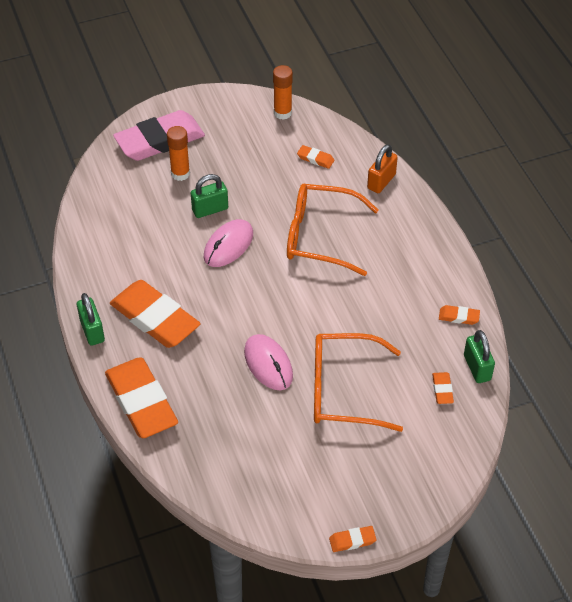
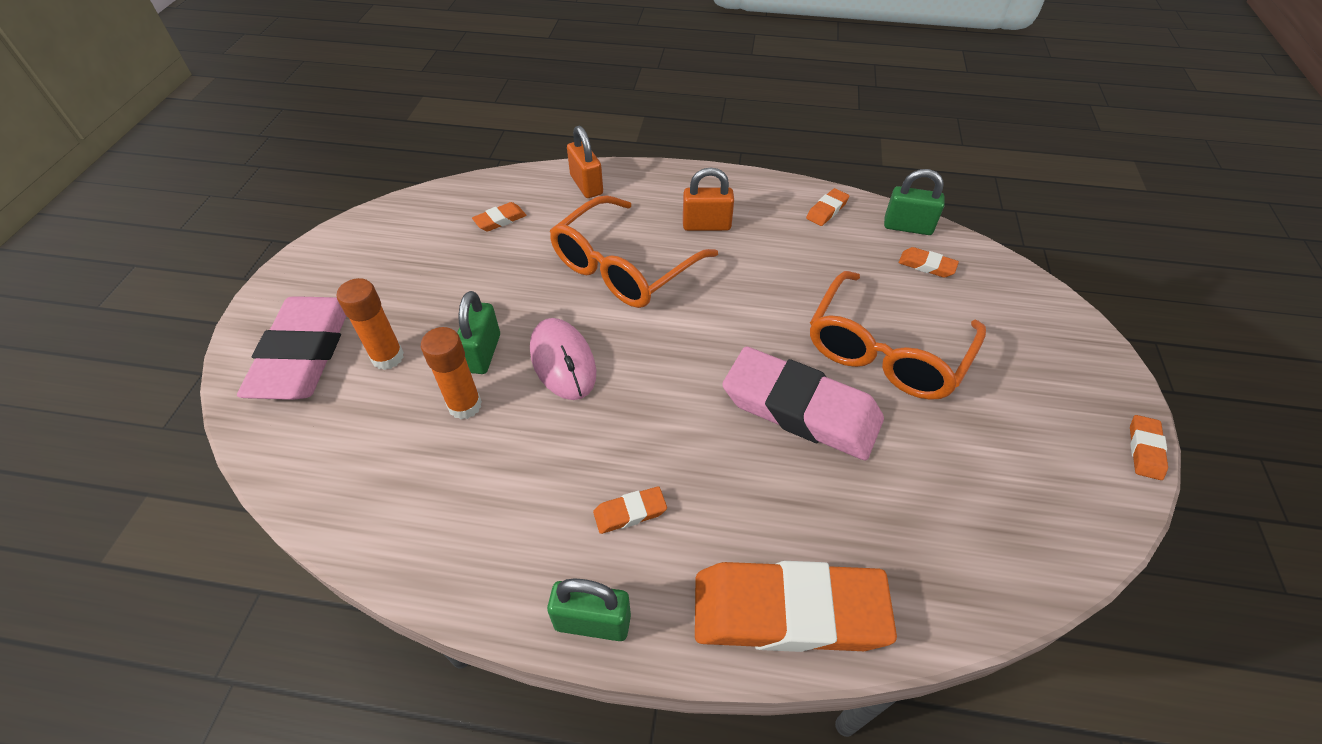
camera: 60 degrees left, 0 degrees up
orange eraser [110,280,201,348] -> orange eraser [593,486,667,534], size x0.41
pink mouse [244,334,293,390] -> pink eraser [723,346,884,460]
orange glue stick [273,65,293,120] -> orange glue stick moved to [421,327,482,419]
none -> orange padlock [683,167,734,231]

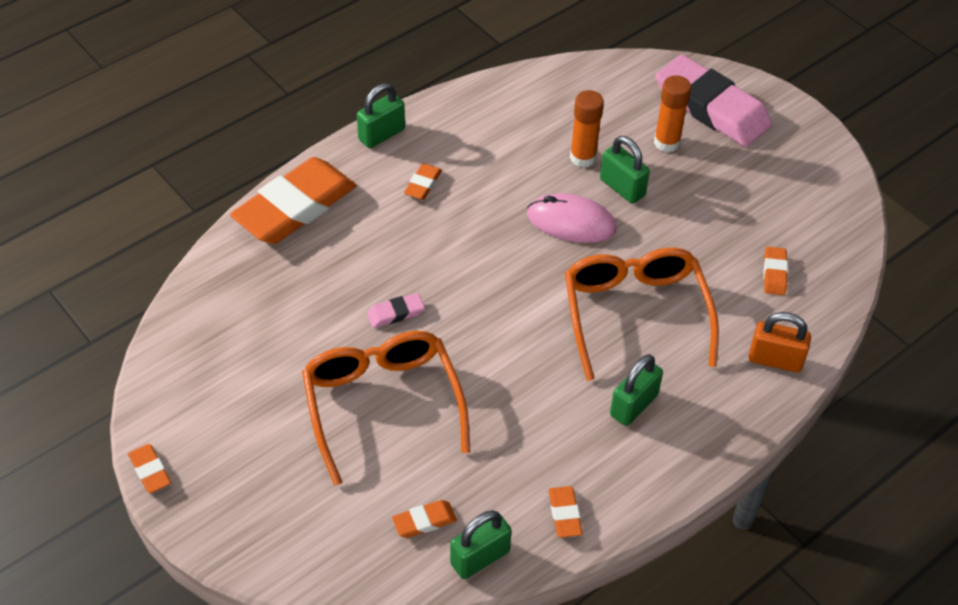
camera: 130 degrees right, 0 degrees up
orange padlock [683,167,734,231] -> green padlock [610,354,663,426]
pink eraser [723,346,884,460] -> pink eraser [367,293,425,328], size x0.41

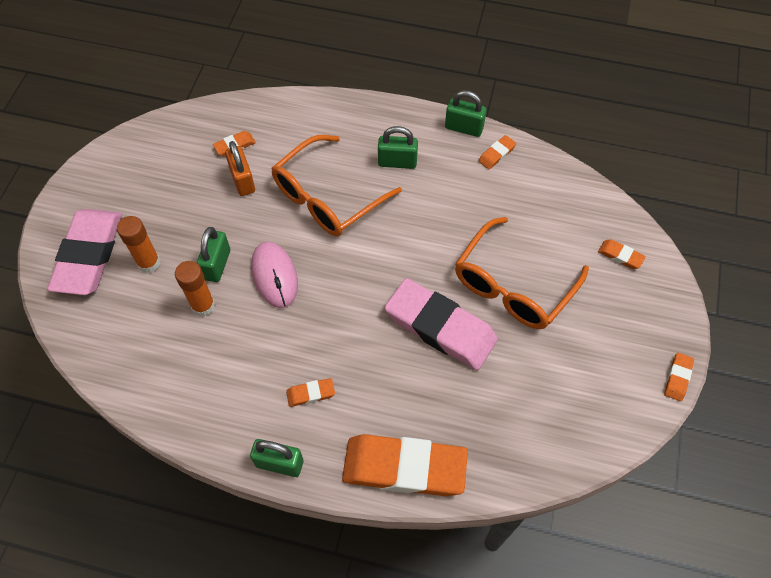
camera: 125 degrees left, 10 degrees up
pink eraser [367,293,425,328] -> pink eraser [385,278,498,370], size x2.43
orange eraser [392,500,457,538] -> orange eraser moved to [598,239,646,269]
green padlock [450,510,512,579] -> green padlock moved to [445,90,487,137]
orange padlock [748,312,811,372] -> orange padlock moved to [225,141,255,196]

